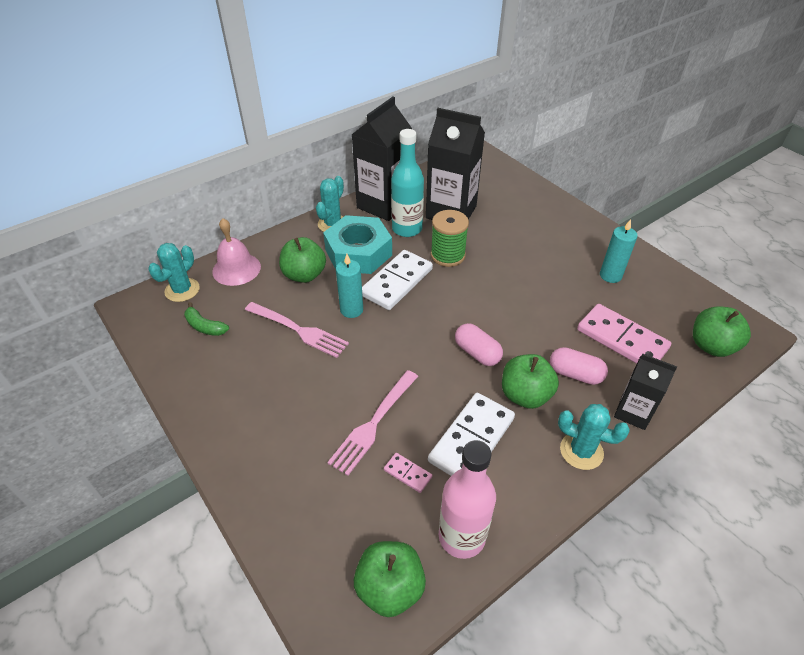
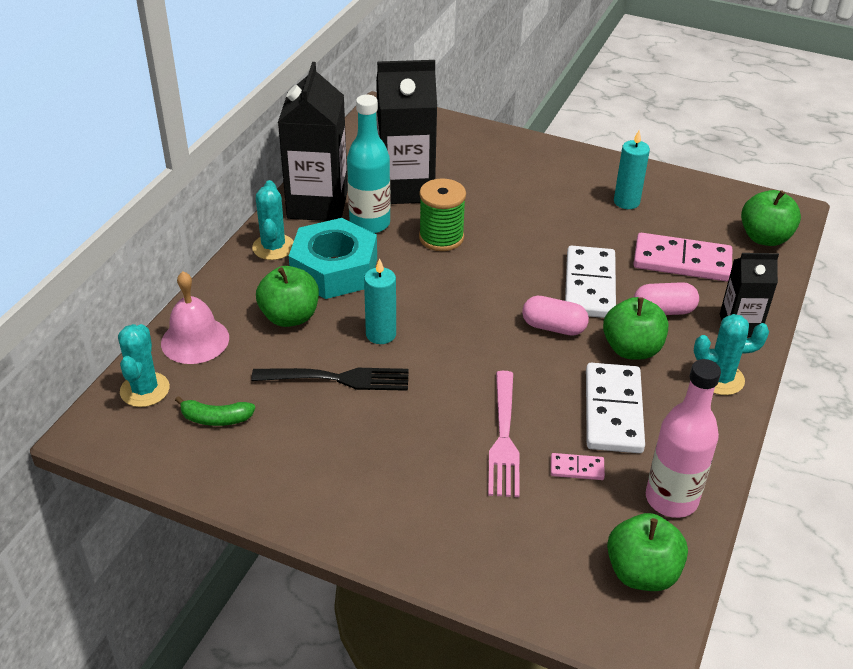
camera: 30 degrees left, 5 degrees down
pink fork [245,302,349,358] -> black fork [251,368,409,391]
white domino [362,250,433,310] -> white domino moved to [565,246,616,318]

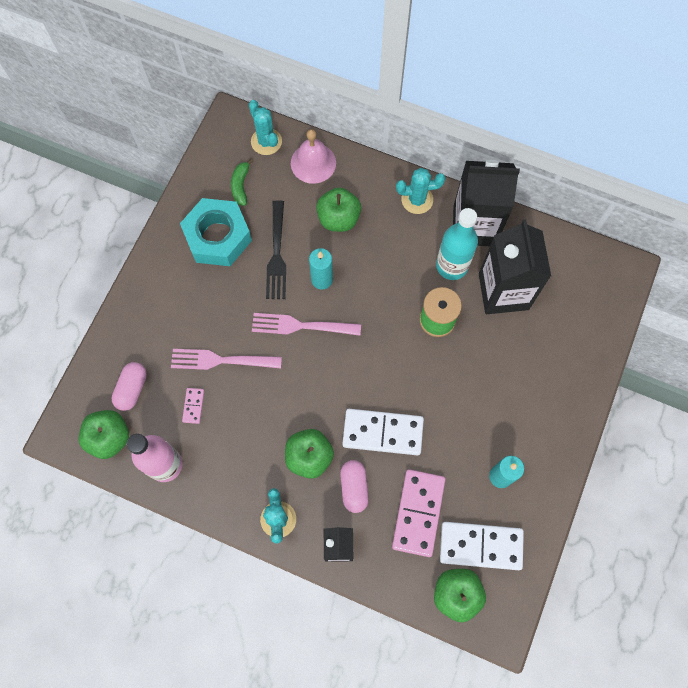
camera: 90 degrees right, 30 degrees up
turquoise cactus [118,324,170,407] -> turquoise cactus turned 60 degrees clockwise [249,100,282,155]
turquoise nut [289,218,377,299] -> turquoise nut moved to [180,198,252,266]
pink capsule [522,296,589,336] -> pink capsule moved to [112,362,147,411]
white domino [586,363,645,453] -> white domino moved to [440,522,524,570]
none -> pink fork [252,313,361,336]

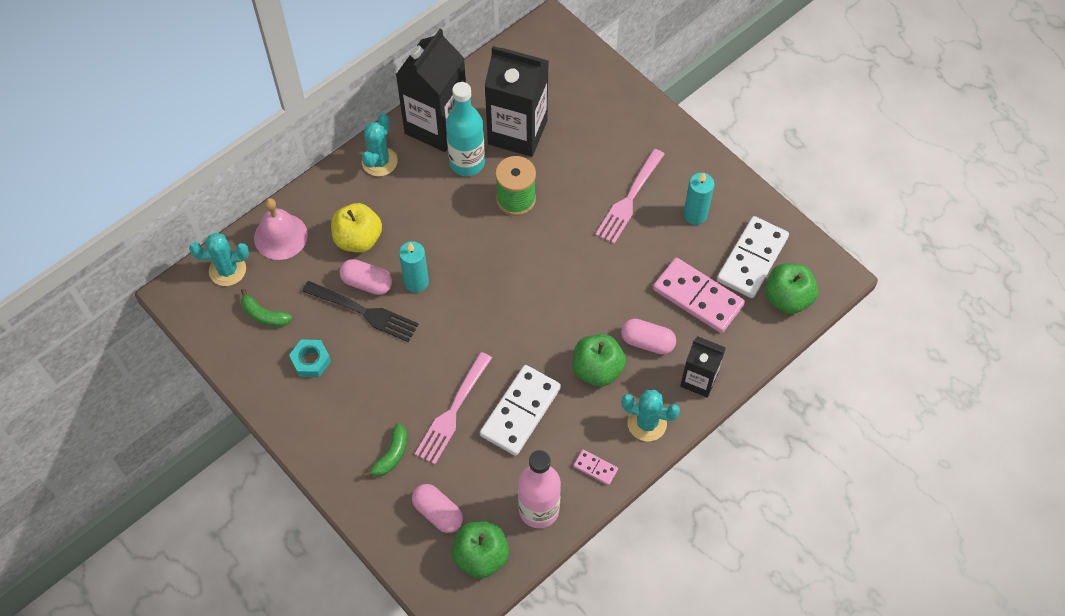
camera: 65 degrees left, 10 degrees down
turquoise nut [180,198,252,266] -> turquoise nut [289,339,331,377], size x0.49
pink domino [182,388,204,424] -> pink domino moved to [573,450,618,485]
pink fork [252,313,361,336] -> pink fork moved to [595,149,665,244]
green apple [316,188,361,232] -> yellow apple [331,203,382,253]
white domino [342,409,424,455] -> white domino moved to [480,365,561,456]
none -> pink capsule [340,259,392,295]
none -> green banana [363,423,407,477]

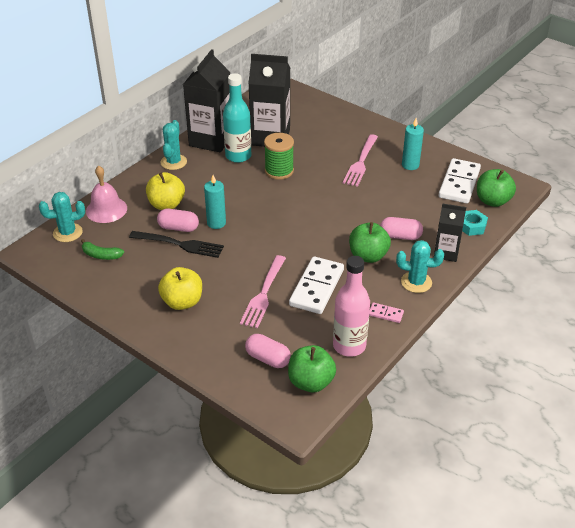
camera: 10 degrees left, 20 degrees down
turquoise nut [289,339,331,377] -> turquoise nut moved to [462,210,488,236]
green banana [363,423,407,477] -> none
pink domino [653,258,745,333] -> none
none -> yellow apple [158,267,202,310]

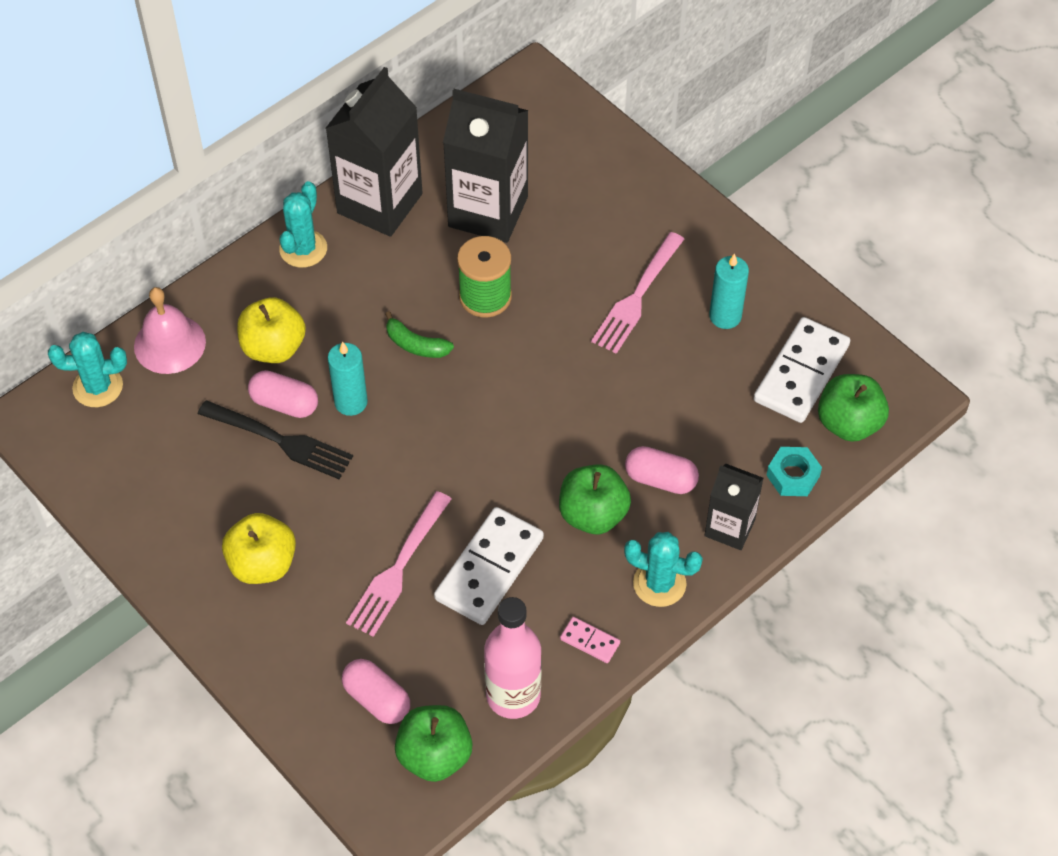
camera: 10 degrees right, 15 degrees up
green banana [81,239,124,260] -> green banana moved to [385,311,454,358]
turquoise bottle [223,73,251,163] -> none

